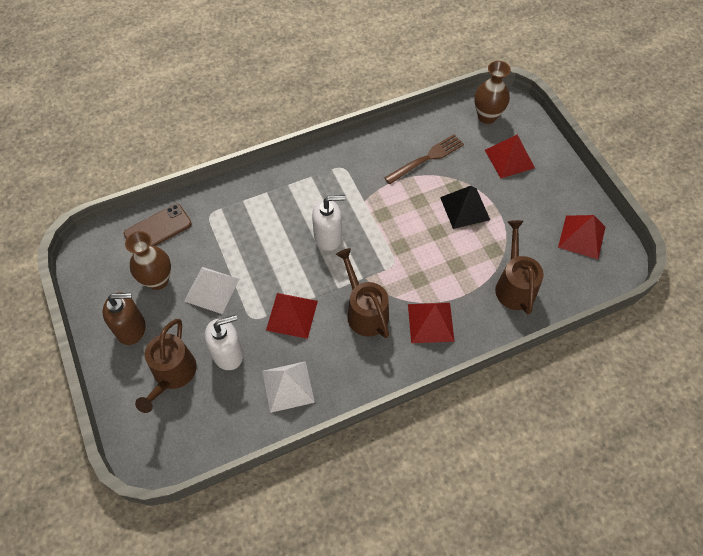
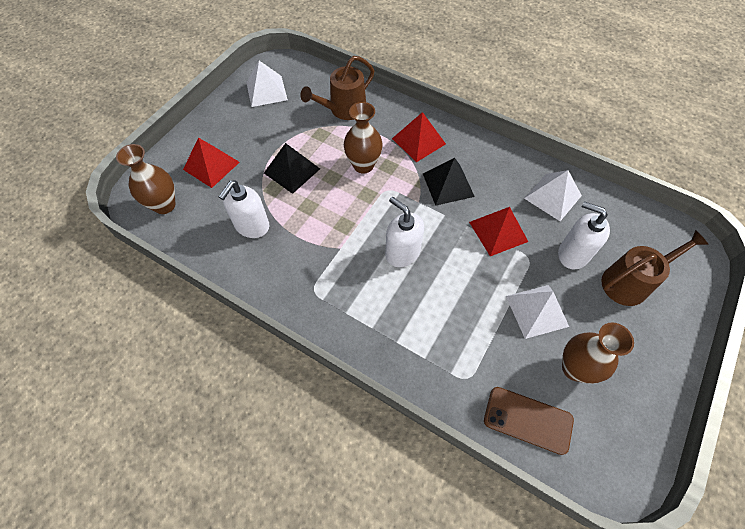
camera: 125 degrees left, 0 degrees up
brown soap dispenser [102,293,146,345] -> none
brown watering can [336,248,389,338] -> black pyramid [423,158,475,206]
brown fork [384,134,464,184] -> white soap dispenser [219,180,269,238]
red pyramid [558,215,605,259] -> white pyramid [246,61,288,107]
none -> brown vase [344,102,383,174]

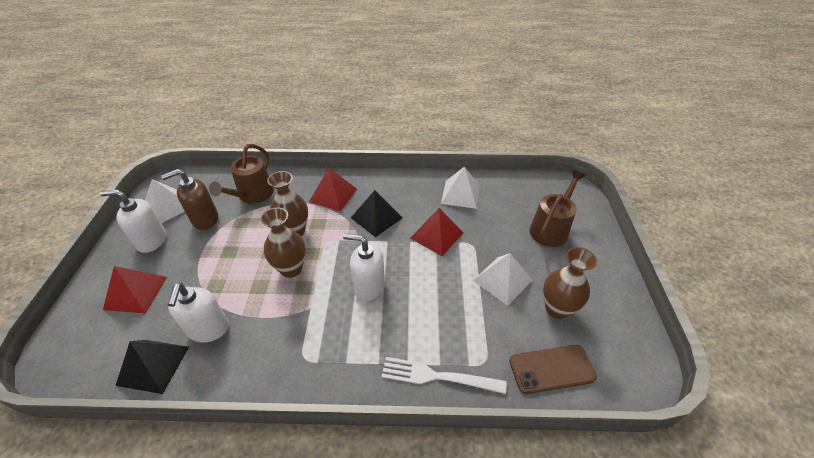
camera: 30 degrees left, 15 degrees down
brown vase [116,144,175,214] -> brown vase moved to [260,207,306,278]
black pyramid [264,143,320,194] -> black pyramid moved to [115,340,189,394]
white soap dispenser [558,201,610,269] -> white soap dispenser moved to [100,189,166,253]
none -> brown soap dispenser [161,169,218,230]
none -> white fork [382,357,506,394]

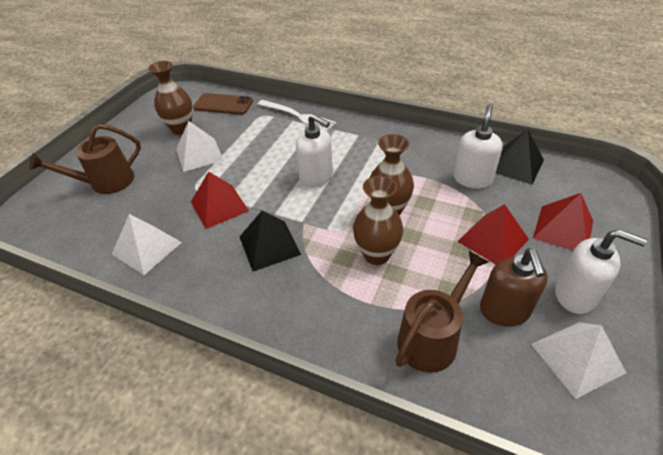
camera: 155 degrees left, 0 degrees up
brown soap dispenser [161,169,218,230] -> brown soap dispenser turned 90 degrees clockwise [480,248,548,326]
red pyramid [309,168,357,211] -> red pyramid moved to [457,204,529,265]

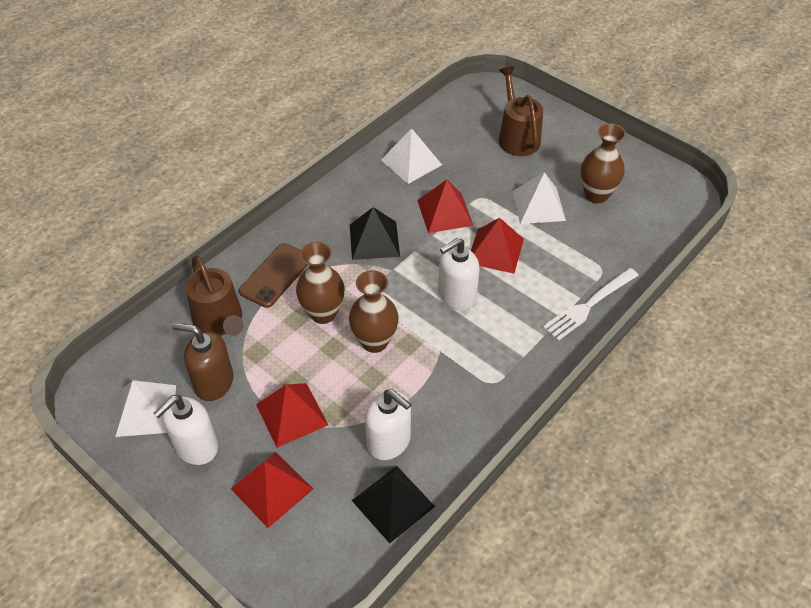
camera: 105 degrees right, 5 degrees up
brown phone [193,93,253,115] -> brown phone moved to [239,243,308,308]
none -> red pyramid [471,218,524,274]

